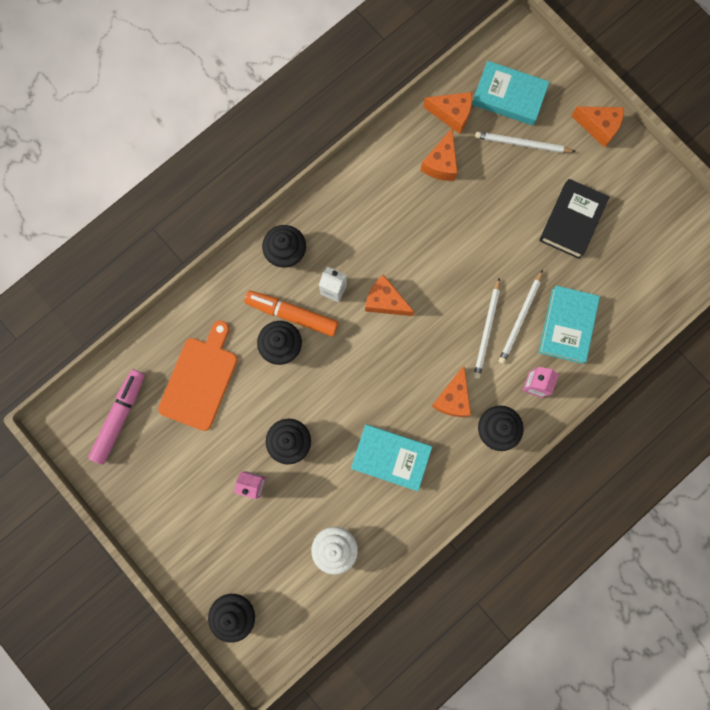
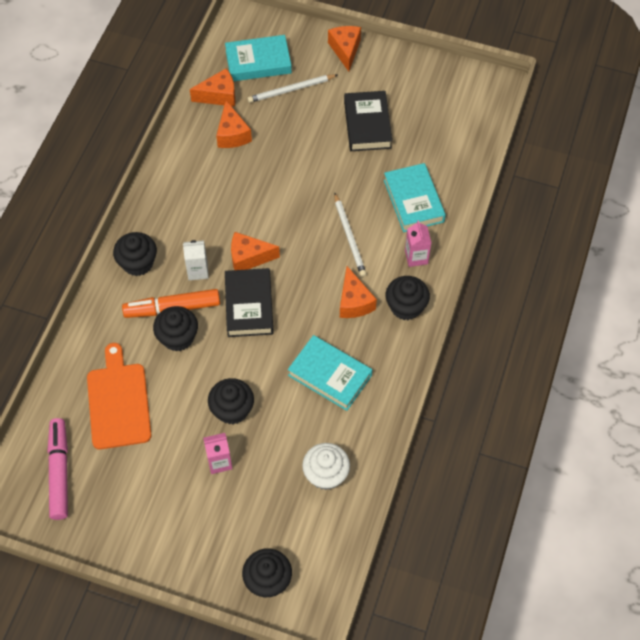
camera: 30 degrees left, 20 degrees down
turquoise book [351,424,432,491] -> turquoise book turned 45 degrees clockwise [288,335,372,411]
white pencil [499,270,543,364] -> none
orange cheese [571,106,624,148] -> orange cheese turned 90 degrees counterclockwise [328,26,361,71]
none -> black book [225,268,274,337]

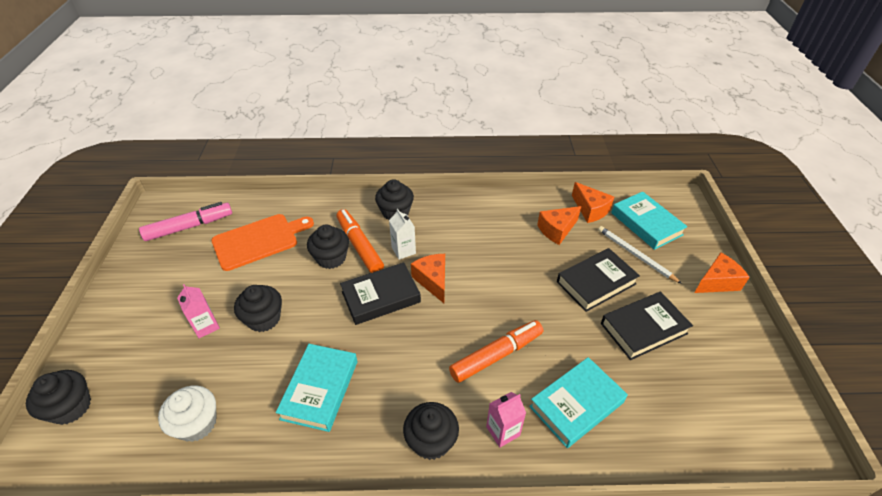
camera: 70 degrees right, 15 degrees down
white pencil [334,192,367,277] -> orange marker [449,320,543,383]
orange cheese [340,266,377,318] -> none
none -> black book [557,248,640,312]

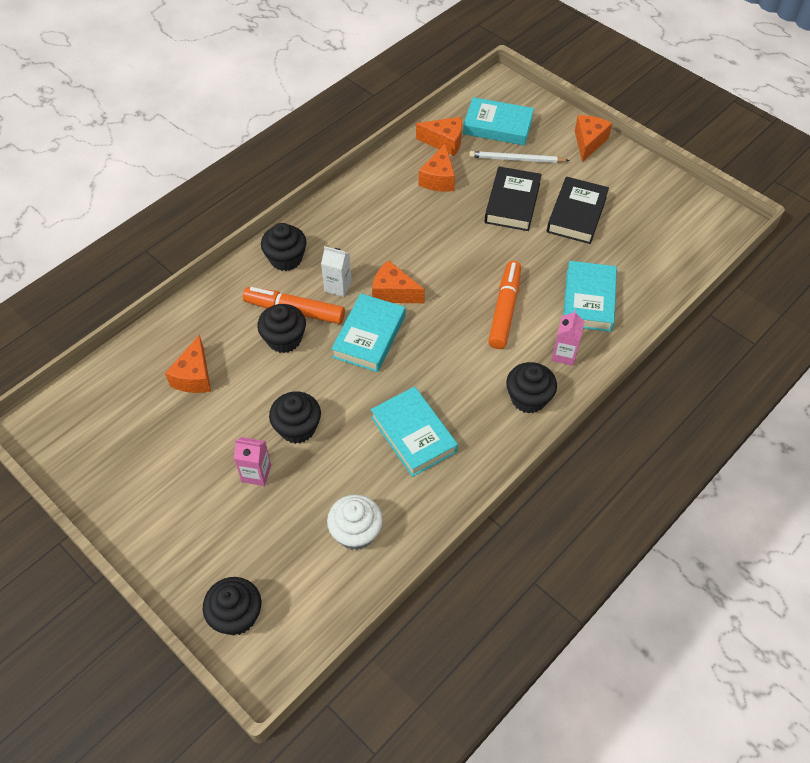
camera: 45 degrees left, 10 degrees up
pink marker [139,202,232,241] -> none
orange cutting board [211,214,314,271] -> orange cheese [165,334,211,393]
black book [340,262,421,325] -> turquoise book [331,293,405,372]

